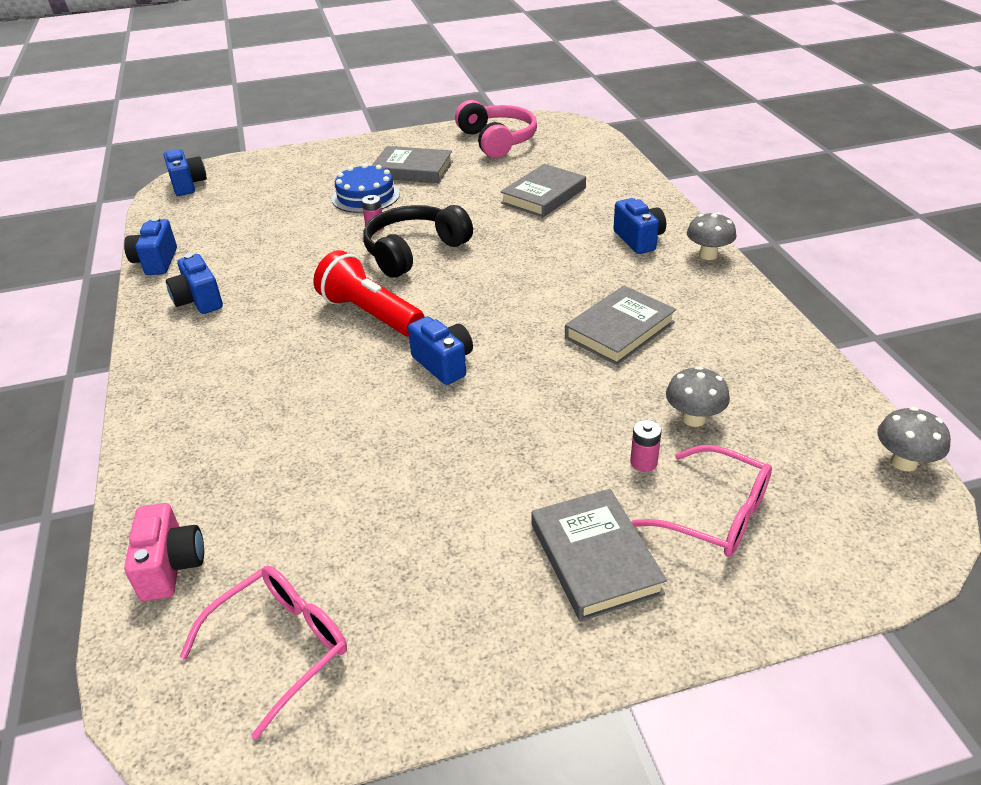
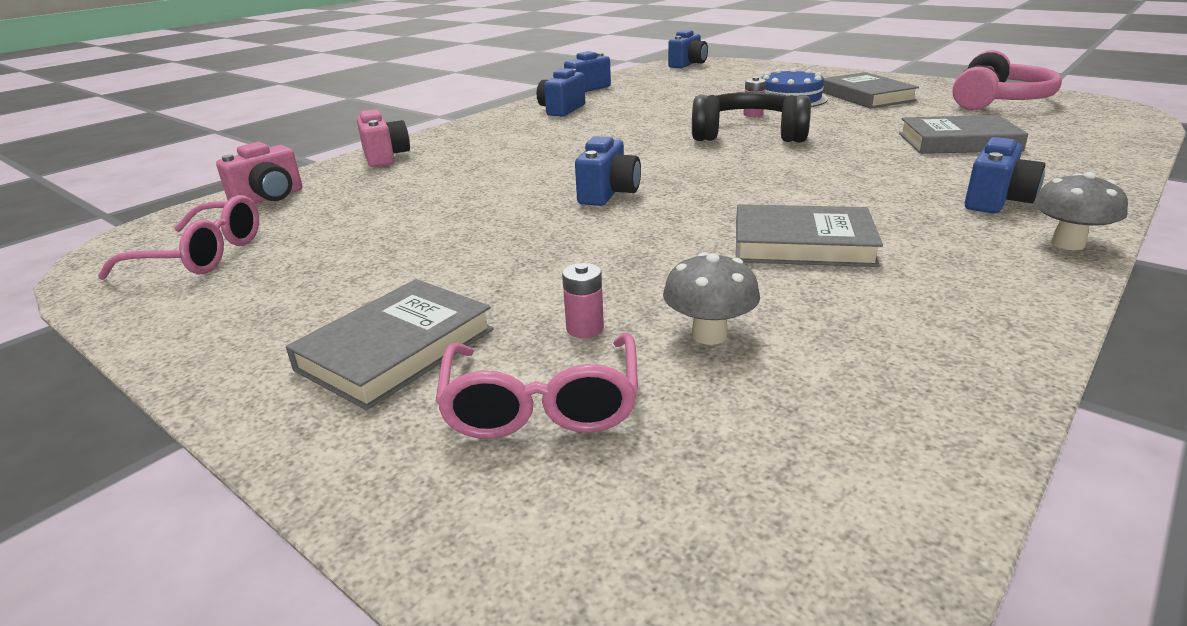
camera: 55 degrees right, 10 degrees down
red flashlight [313,250,425,336] -> none
grey mushroom [877,407,951,471] -> none
none -> pink camera [357,109,410,167]

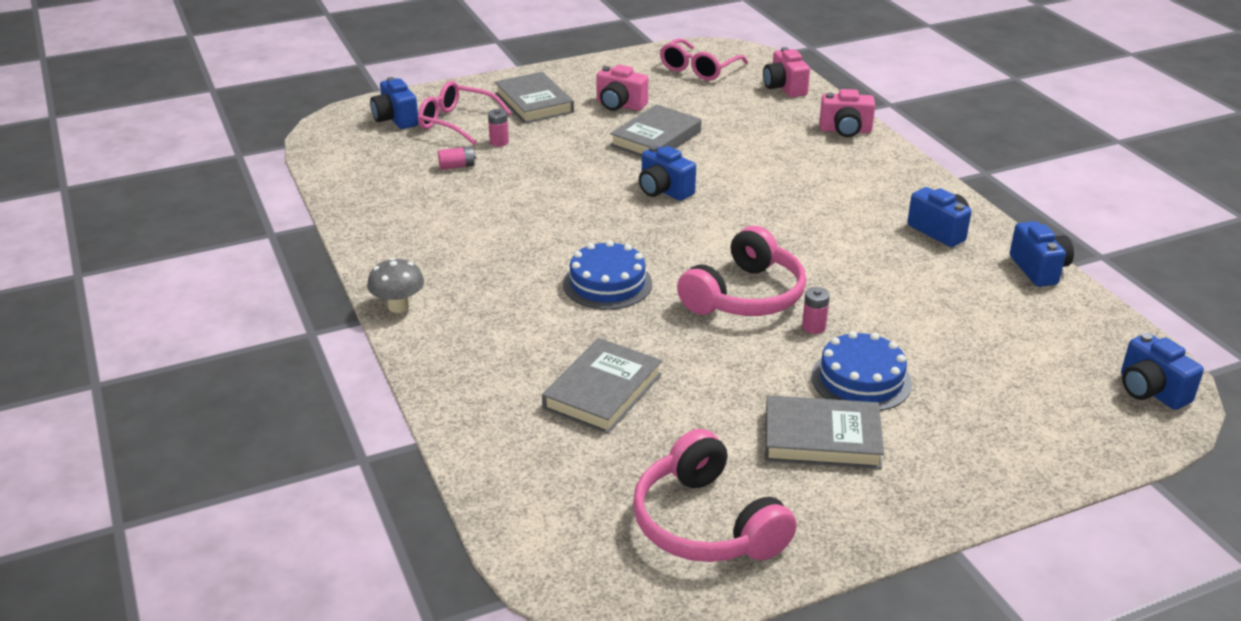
camera: 115 degrees right, 5 degrees up
grey mushroom [663,252,760,345] -> pink battery [438,146,476,170]
black headphones [692,92,811,143] -> pink headphones [677,226,806,316]
grey book [736,204,883,267] -> grey book moved to [610,104,702,157]
blue camera [965,137,1045,214] -> blue camera moved to [370,77,419,129]
none -> blue cake [563,240,652,310]
none -> pink camera [596,64,648,111]

